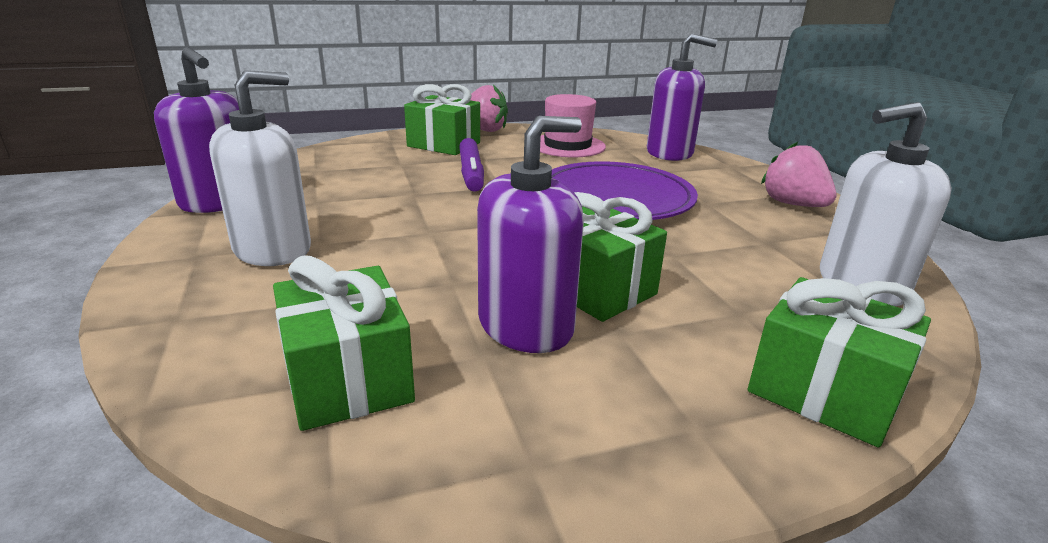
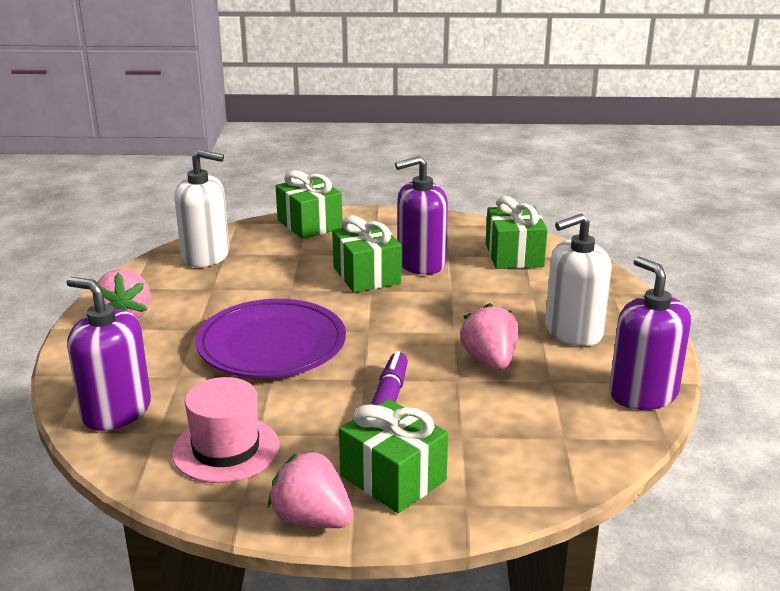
camera: 160 degrees left, 0 degrees up
none -> pink strawberry [460,303,518,370]

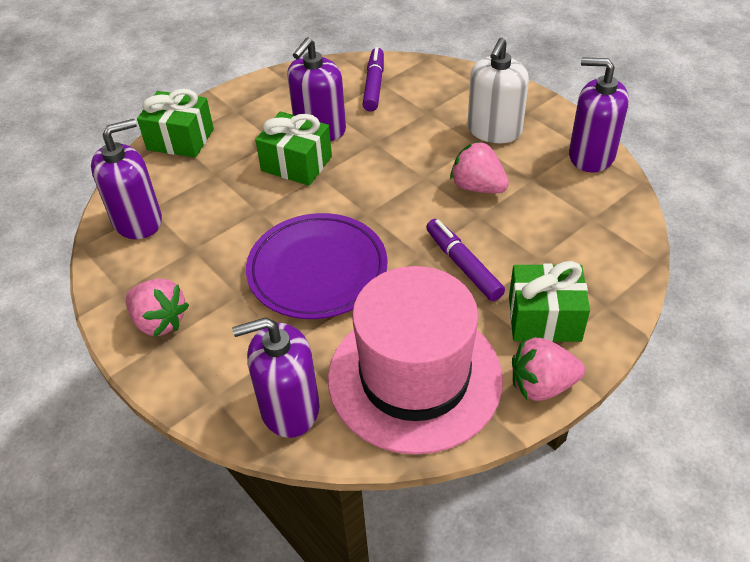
camera: 40 degrees left, 20 degrees up
pink hat [172,377,279,483] -> pink hat [328,266,503,455], size x1.81
white soap dispenser [175,150,229,267] -> purple soap dispenser [91,119,162,239]
green gift [486,196,548,269] -> purple marker [362,47,384,112]

